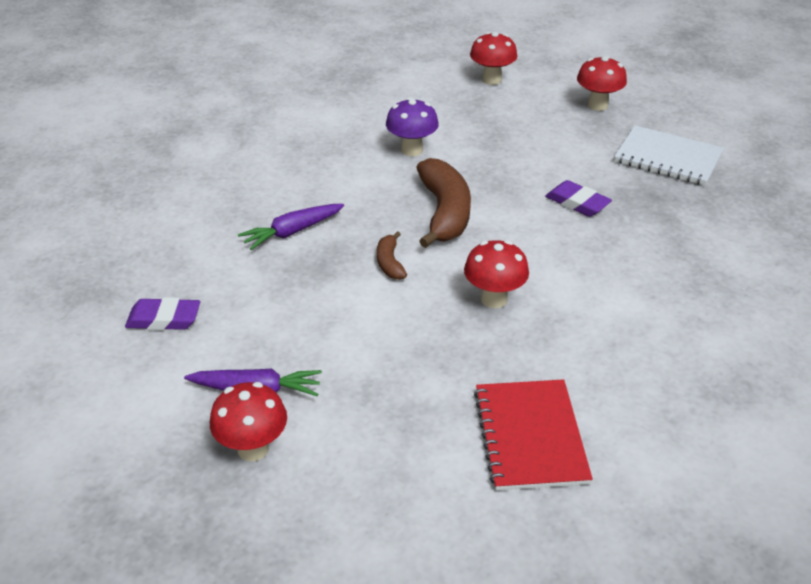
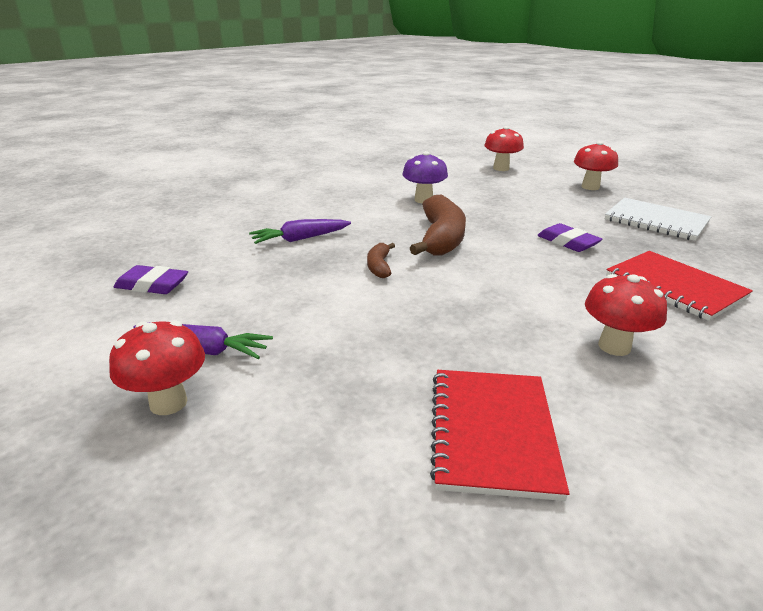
camera: 10 degrees right, 10 degrees down
red mushroom [464,240,529,308] -> red mushroom moved to [585,274,667,356]
none -> red notebook [606,251,753,321]

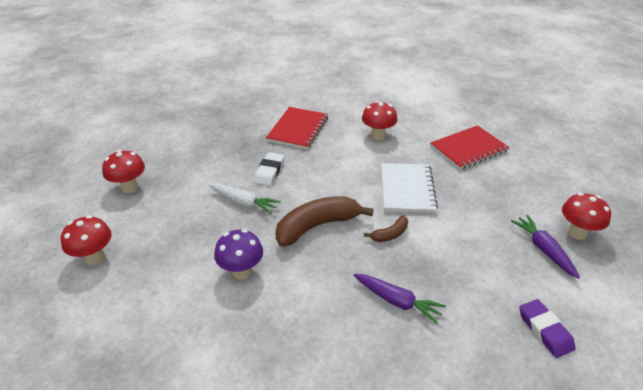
camera: 125 degrees left, 10 degrees up
purple eraser [537,223,603,252] -> white eraser [254,152,284,186]
white notebook [605,198,712,241] -> white notebook moved to [381,163,438,213]
none -> white carrot [209,184,281,214]

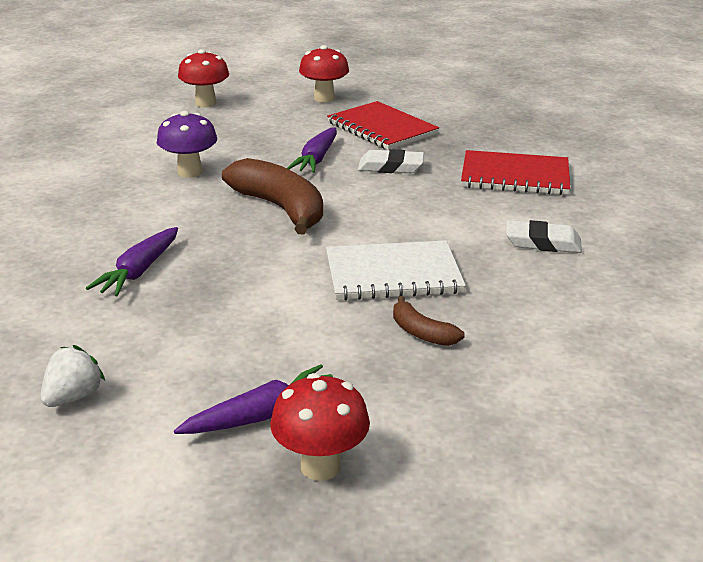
camera: 80 degrees right, 10 degrees down
white carrot [209,184,281,214] -> purple carrot [287,127,337,173]
red mushroom [362,101,397,140] -> white eraser [506,220,582,253]
brown banana [364,216,408,242] -> brown banana moved to [393,296,465,346]
red notebook [430,125,509,170] -> red notebook moved to [327,101,439,150]
purple eraser [519,299,576,358] -> white strawberry [40,345,105,407]

